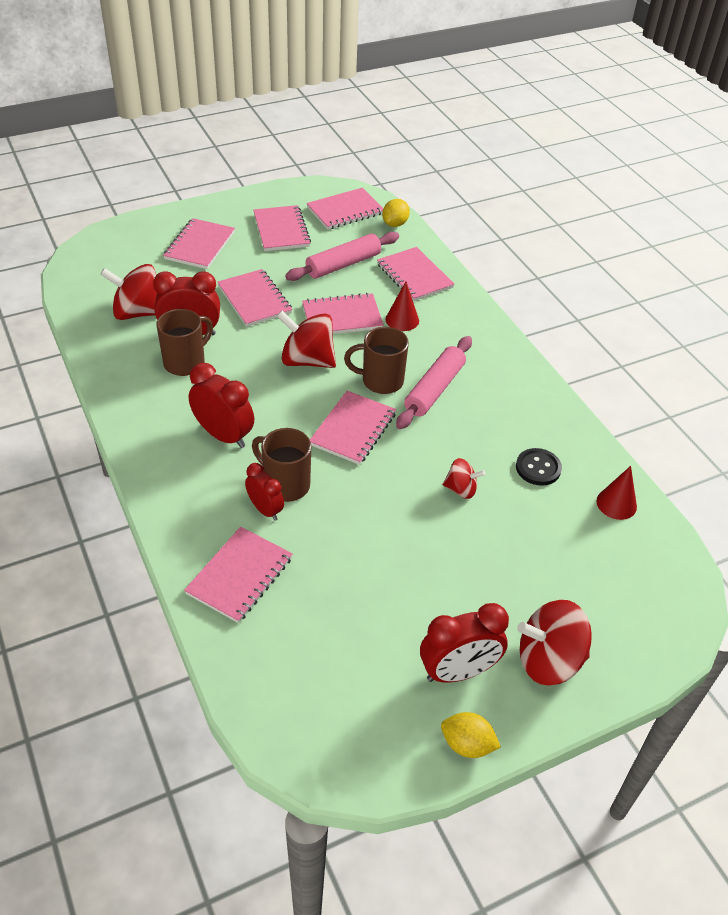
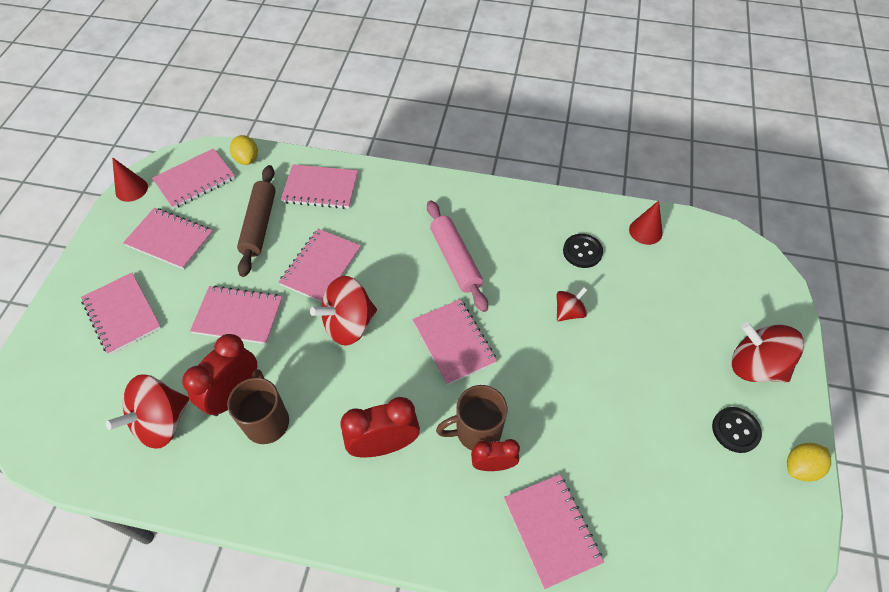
camera: 50 degrees left, 10 degrees up
pink rolling pin [285,232,399,281] -> brown rolling pin [237,165,276,277]
pink notebook [307,188,383,230] -> pink notebook turned 45 degrees clockwise [152,148,235,209]
brown mug [344,327,409,394] -> none
red cone [385,281,419,331] -> red cone moved to [112,157,148,202]
red clock [420,603,509,683] -> black button [712,407,762,453]
red spinning top [517,600,592,685] -> red spinning top turned 90 degrees clockwise [732,322,804,382]

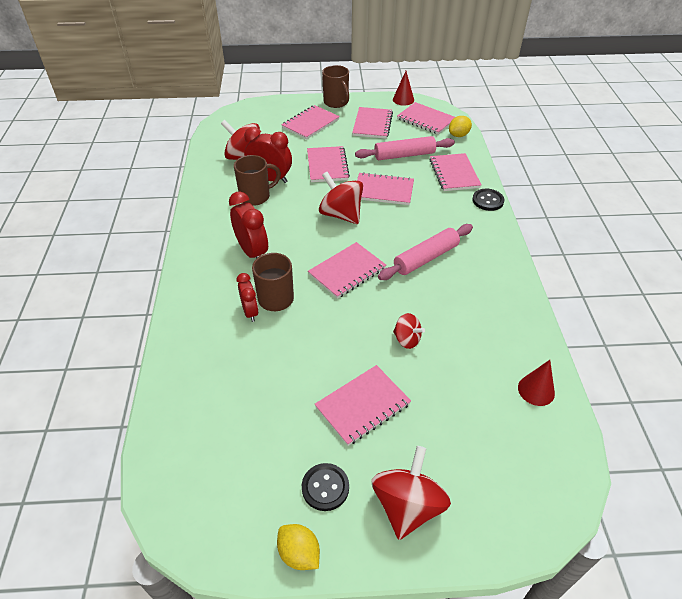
camera: 75 degrees right, 10 degrees down
brown rolling pin [237,165,276,277] -> pink rolling pin [355,136,455,160]
pink notebook [504,474,604,589] -> pink notebook moved to [315,365,411,446]
black button [563,234,603,268] -> black button moved to [472,189,504,211]
none -> brown mug [322,65,349,108]

